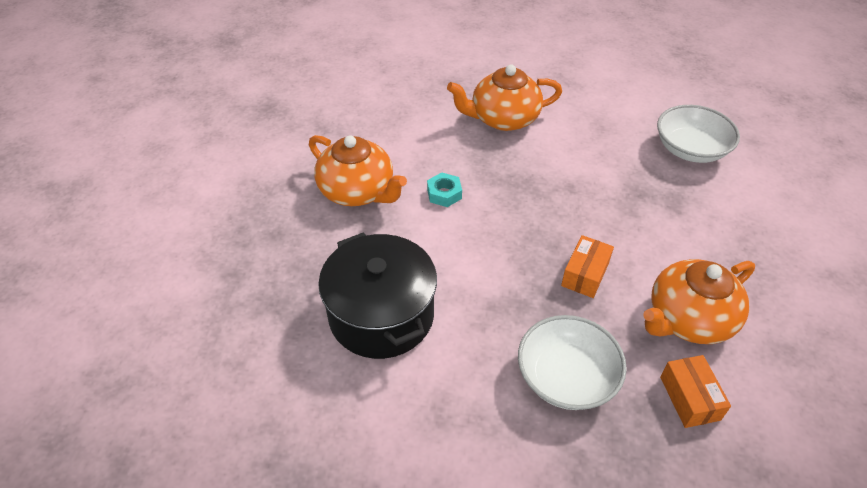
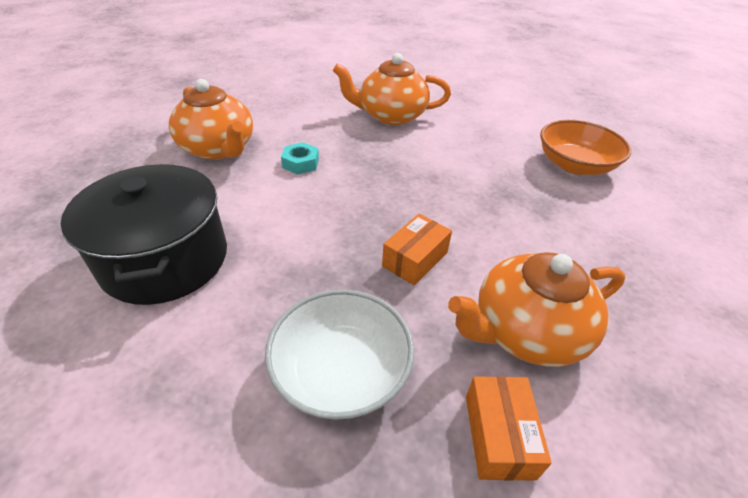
camera: 10 degrees right, 5 degrees down
white bowl [657,105,740,163] -> orange bowl [540,120,631,175]

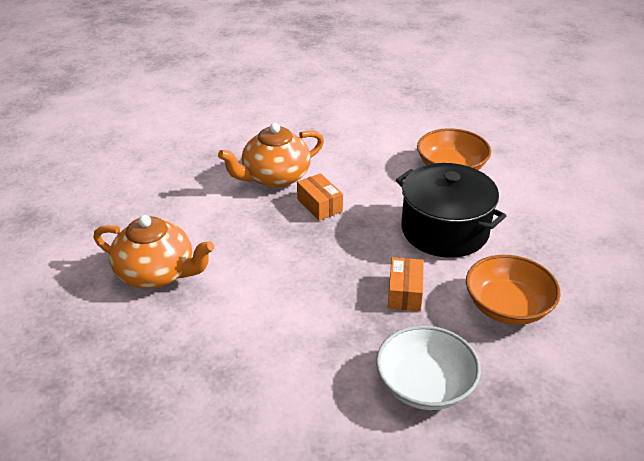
camera: 30 degrees left, 5 degrees down
black pot [61,164,227,305] -> black pot moved to [396,163,506,258]
turquoise nut [281,142,319,175] -> none
orange teapot [448,252,625,367] -> orange bowl [466,255,561,325]
orange box [466,376,552,481] -> orange box moved to [297,173,343,221]

